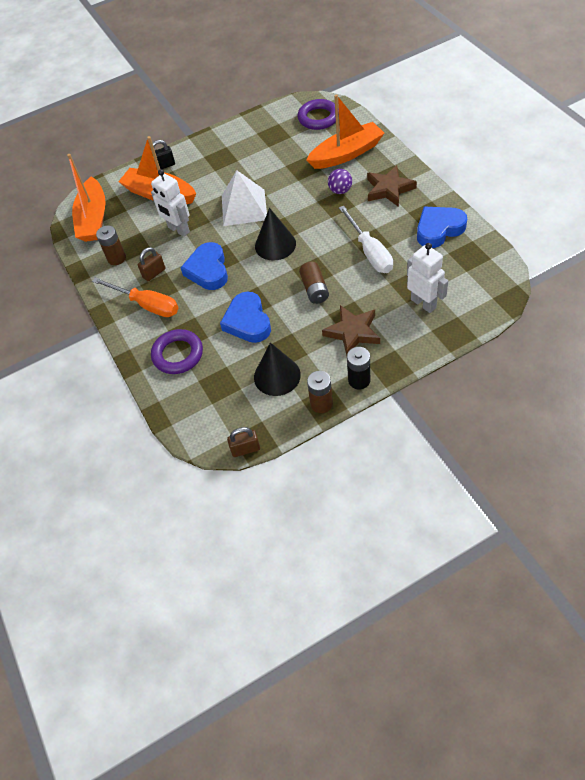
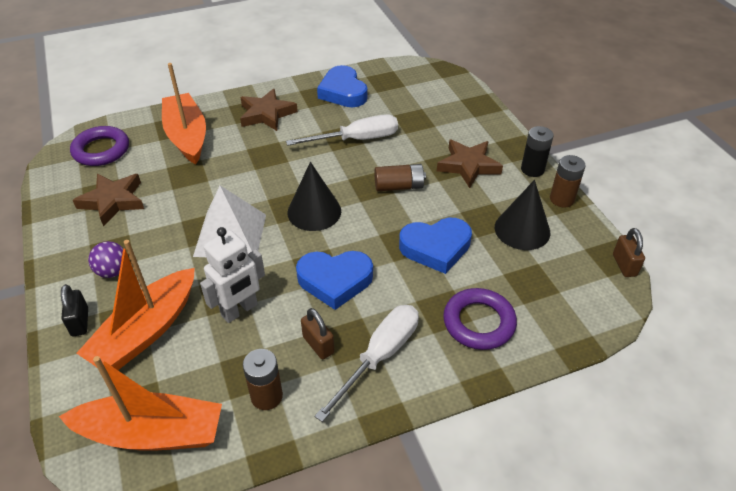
camera: 90 degrees left, 10 degrees down
orange screwdriver [92,277,178,317] -> white screwdriver [315,305,419,422]
purple ball [328,169,352,194] -> purple ball moved to [88,241,123,278]
white robot [407,243,448,313] -> none
none -> brown star [73,174,144,226]

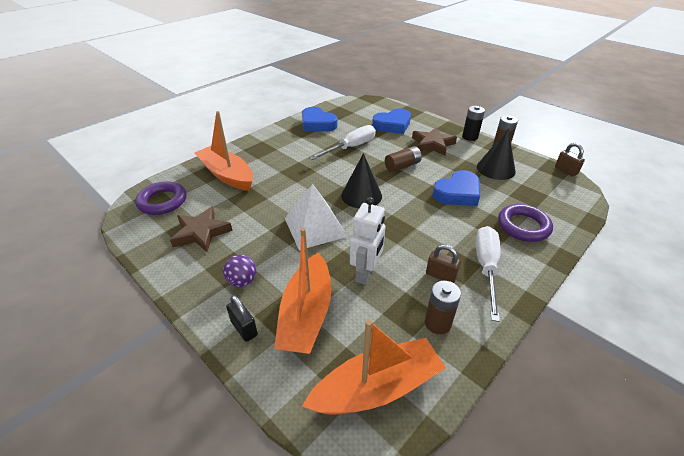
camera: 25 degrees left, 5 degrees down
brown star [240,88,298,131] -> none
blue heart [296,251,373,310] -> blue heart moved to [372,109,411,134]

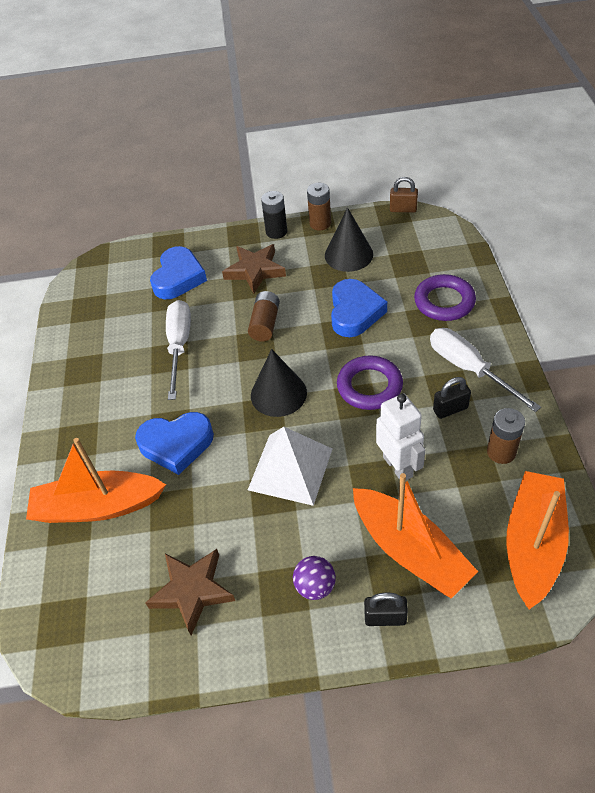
camera: 45 degrees left, 10 degrees up
purple ring [135,181,186,215] -> purple ring moved to [337,355,403,410]
blue heart [302,107,338,131] -> blue heart moved to [135,412,214,475]
brown padlock [426,244,461,283] -> black padlock [433,377,471,419]

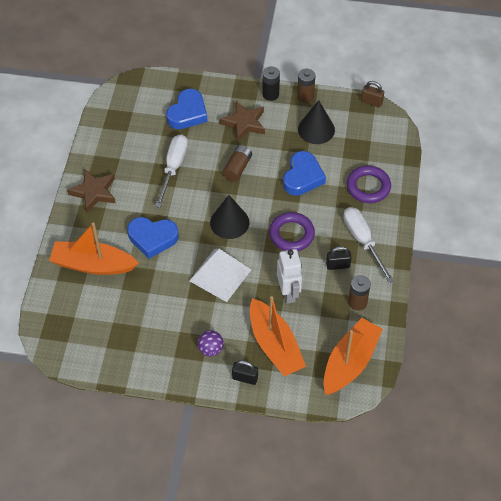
camera: 10 degrees right, 5 degrees up
brown star [145,549,235,635] -> brown star moved to [67,169,115,213]

